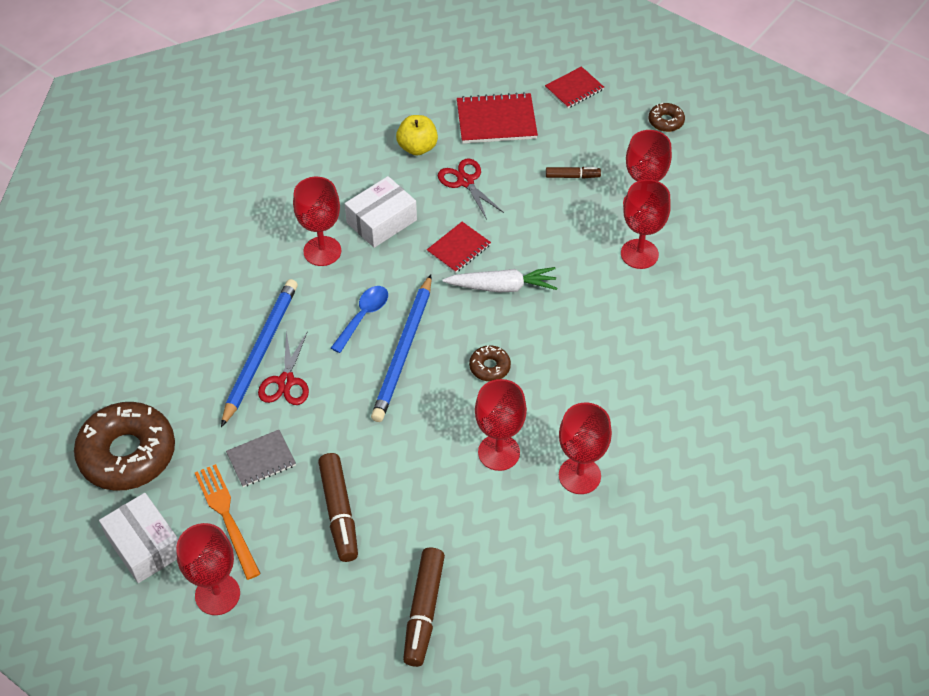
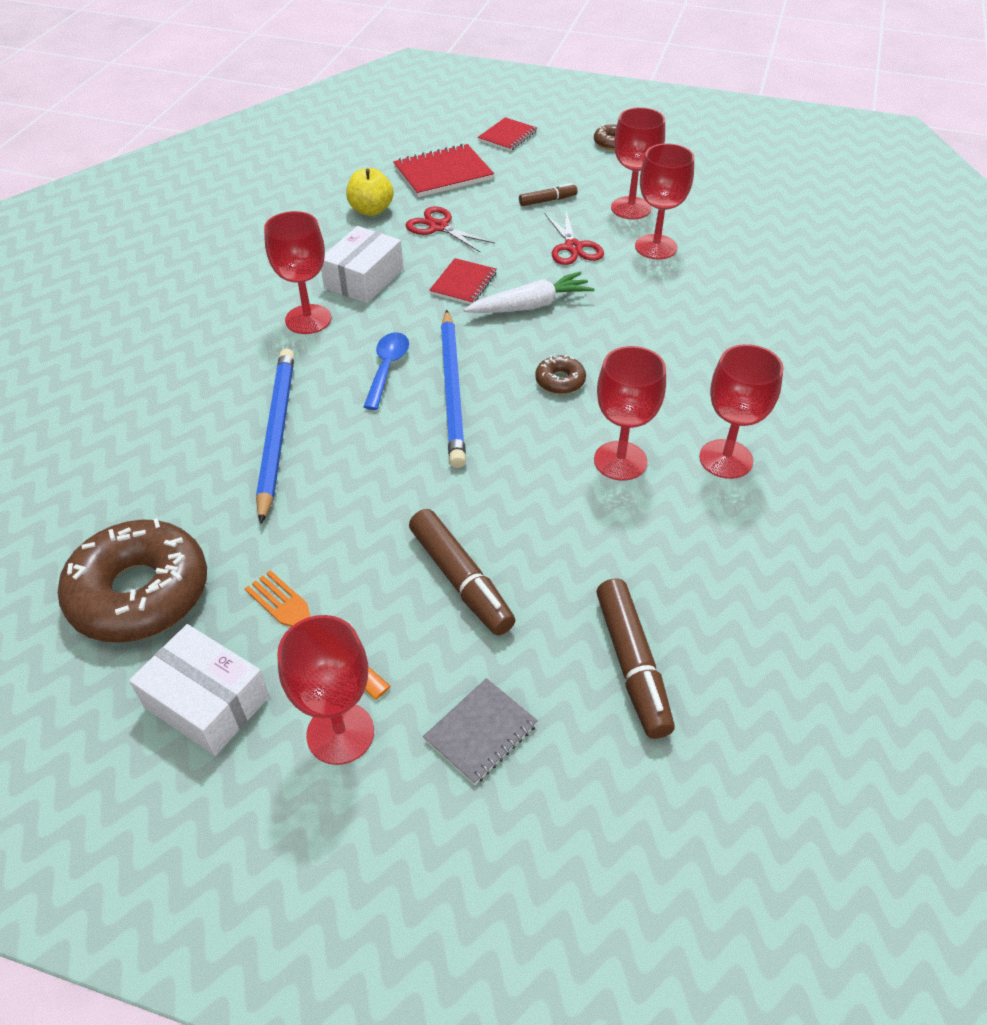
camera: 20 degrees left, 5 degrees down
grey notebook [226,430,296,487] -> grey notebook moved to [423,678,538,785]
red scissors [258,331,309,405] -> red scissors moved to [545,211,604,265]

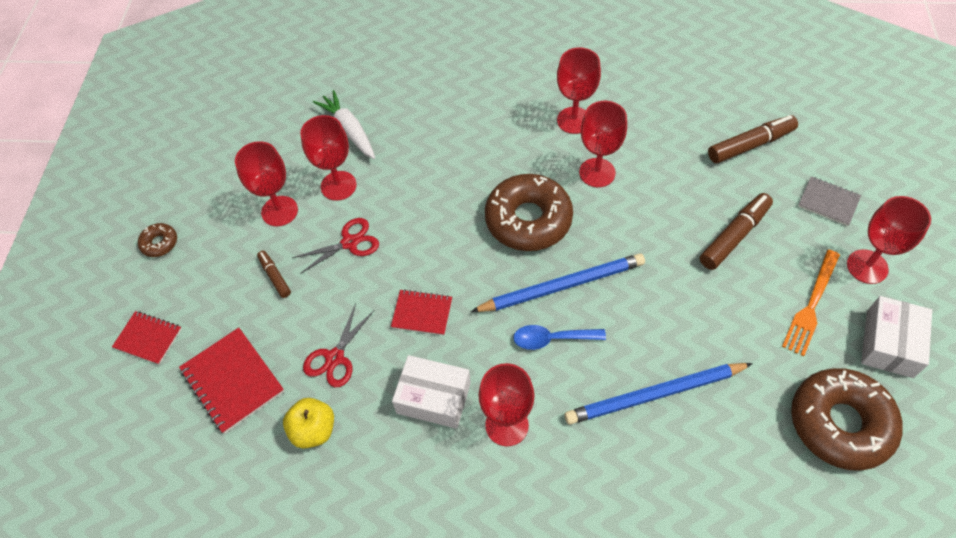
camera: 100 degrees left, 10 degrees up
white carrot [464,271,595,313] -> white carrot moved to [313,90,375,159]
brown donut [535,355,586,394] -> brown donut [485,174,573,251], size x2.27

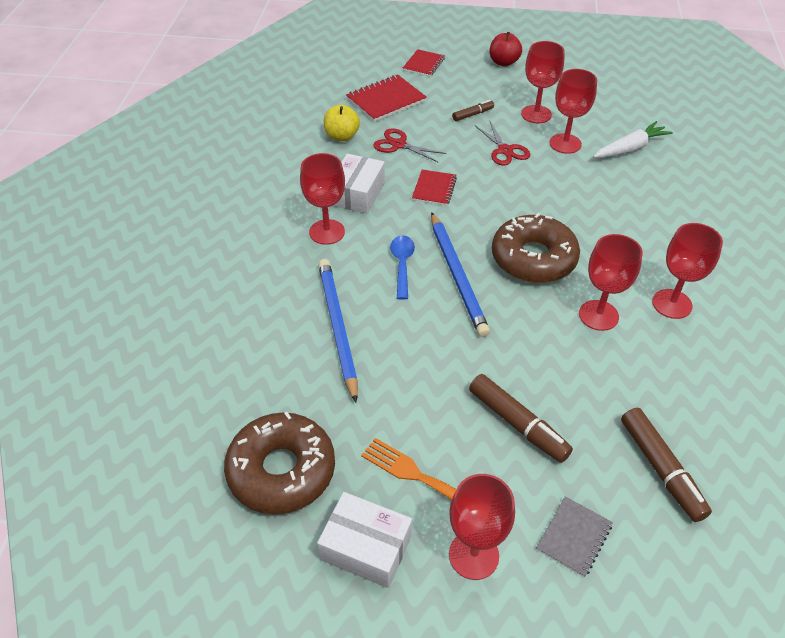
camera: 90 degrees right, 10 degrees down
brown donut [138,223,177,257] -> red apple [490,32,522,66]

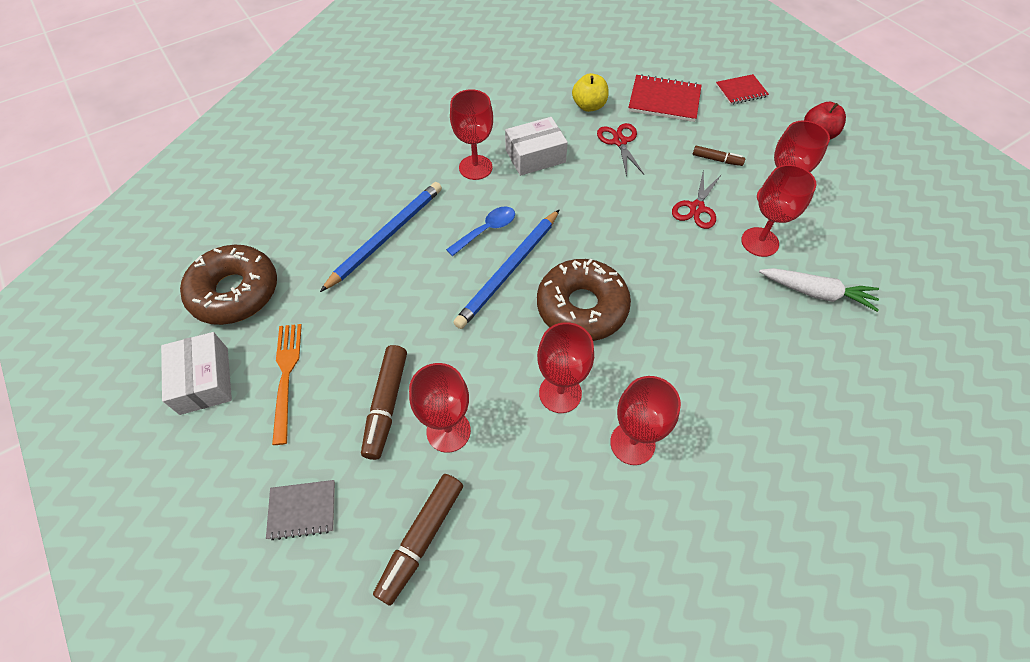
camera: 50 degrees right, 10 degrees up
red notebook [412,170,457,206] -> none
red goblet [449,474,515,580] -> red goblet moved to [409,363,471,453]

